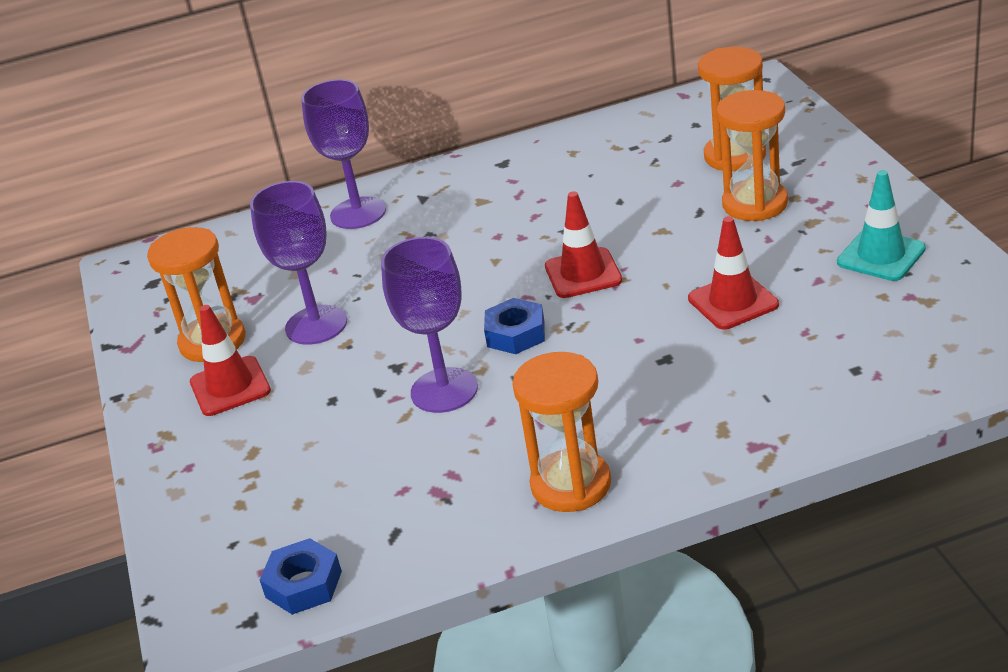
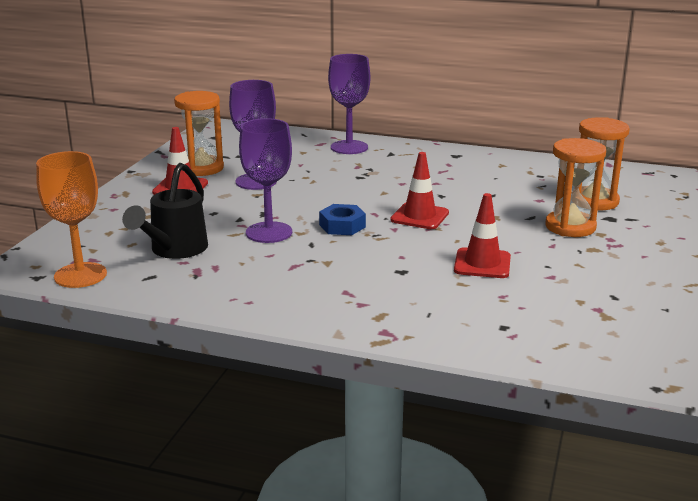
camera: 30 degrees right, 10 degrees down
blue nut [260,538,342,615] -> orange goblet [36,151,107,288]
orange hourglass [512,352,611,512] -> none
turquoise traffic cone [837,170,926,281] -> none
none -> black watering can [122,163,208,259]

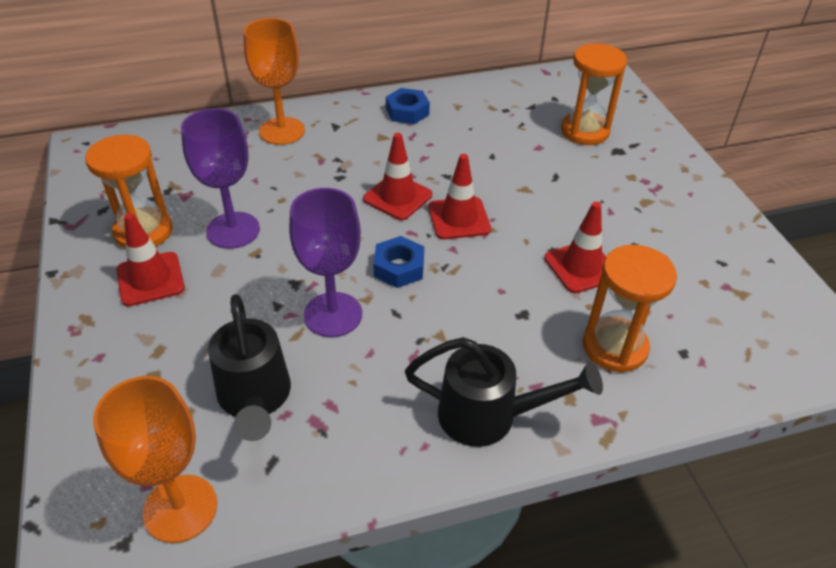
camera: 35 degrees left, 20 degrees up
purple goblet [328,54,370,154] -> orange goblet [244,18,305,145]
orange hourglass [546,138,606,237] -> orange hourglass moved to [583,245,677,373]
none -> red traffic cone [363,133,432,220]
none -> blue nut [386,88,430,124]
none -> black watering can [405,337,603,447]

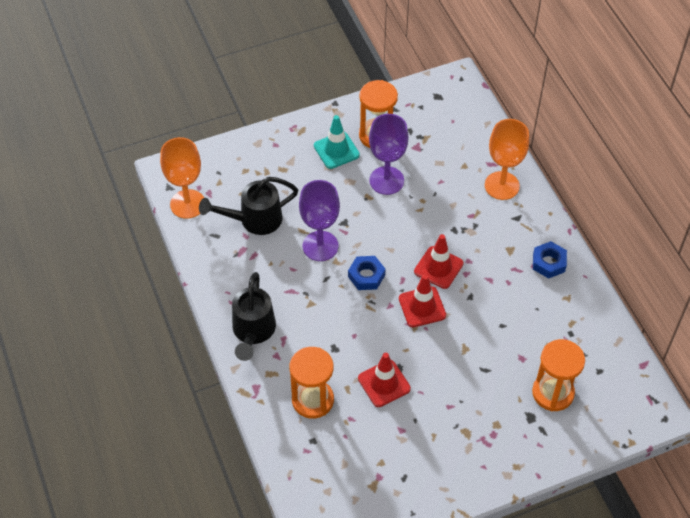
camera: 85 degrees right, 10 degrees up
red traffic cone [116,213,185,306] -> turquoise traffic cone [314,115,360,169]

